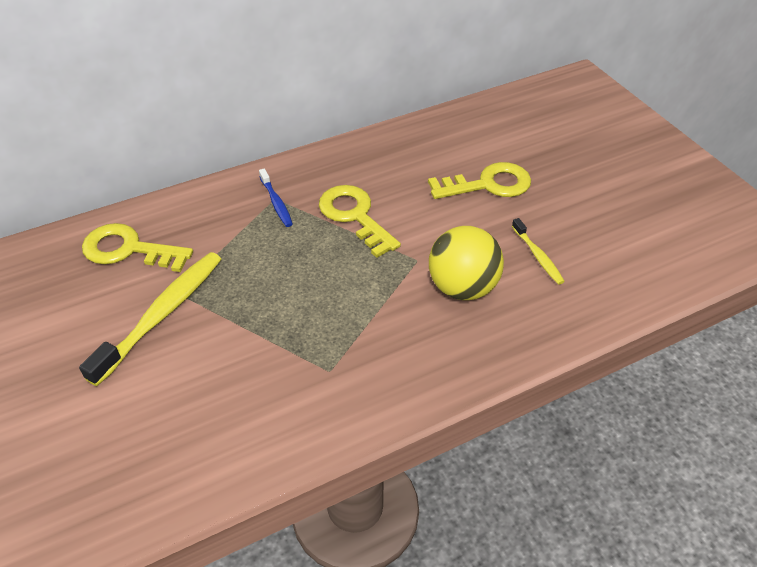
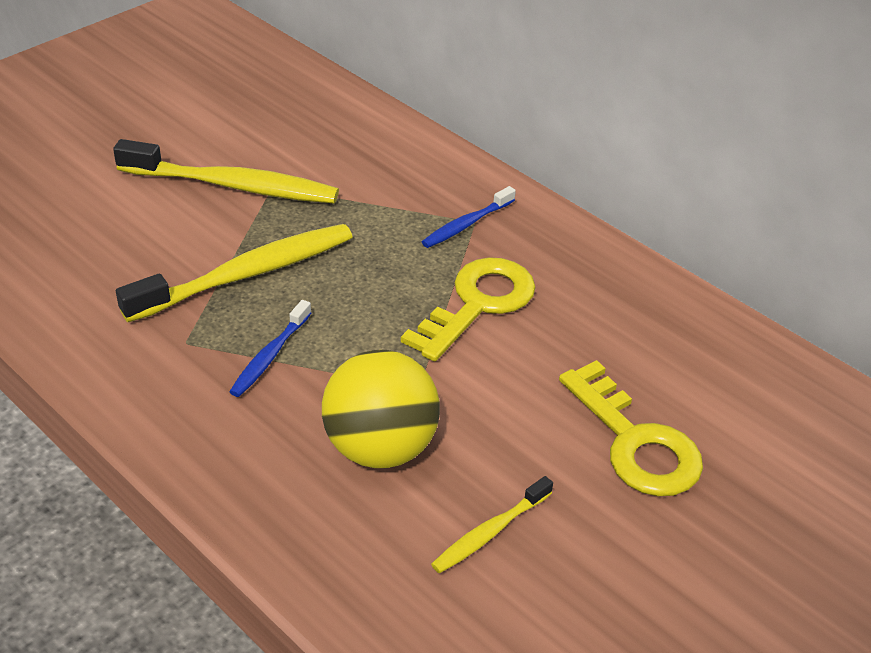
camera: 70 degrees right, 5 degrees down
yellow key [82,223,193,272] -> none
none -> yellow toothbrush [116,224,352,322]
none -> blue toothbrush [229,300,311,397]

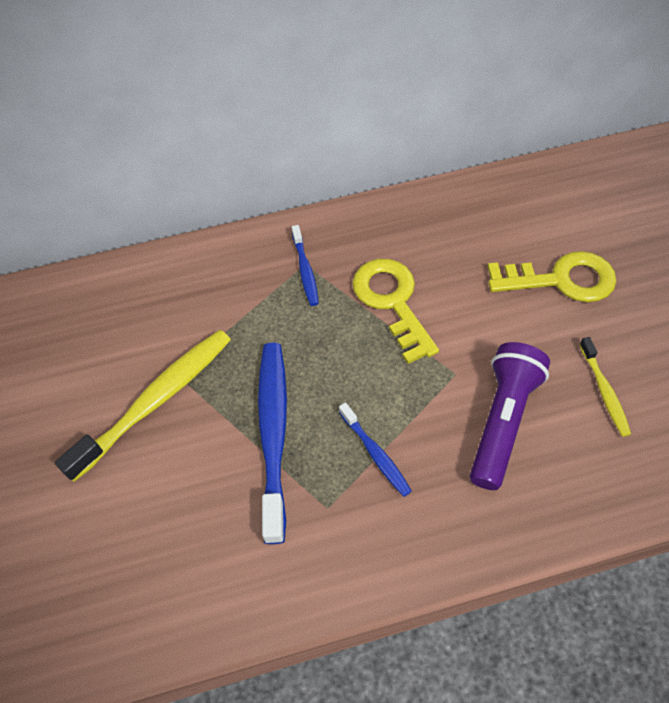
camera: 55 degrees left, 15 degrees up
yellow toothbrush [116,224,352,322] -> blue toothbrush [258,343,287,544]
yellow ball [322,350,440,468] -> purple flashlight [470,342,550,490]

